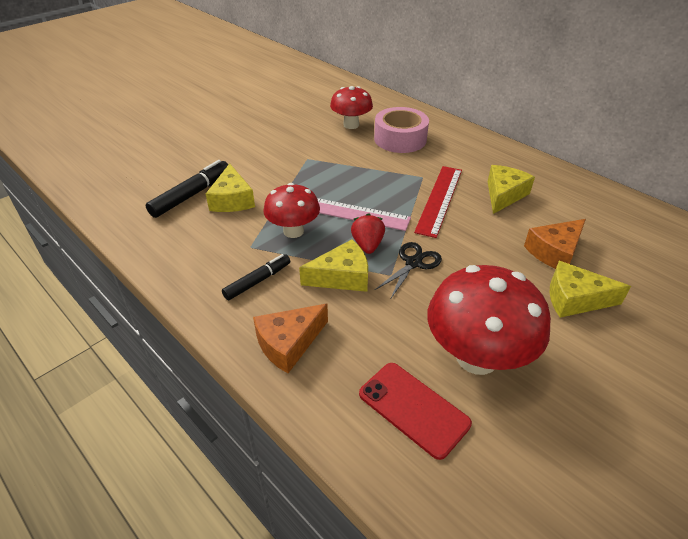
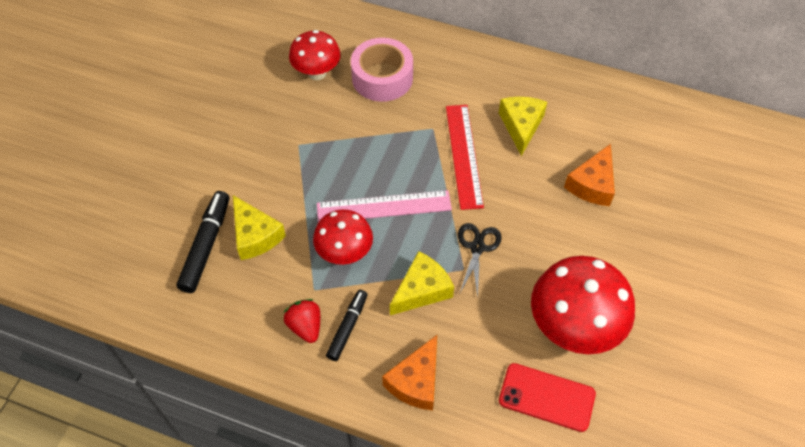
camera: 25 degrees left, 15 degrees up
red strawberry [351,213,385,254] -> red strawberry moved to [284,299,320,343]
yellow cheese [549,261,631,318] -> none

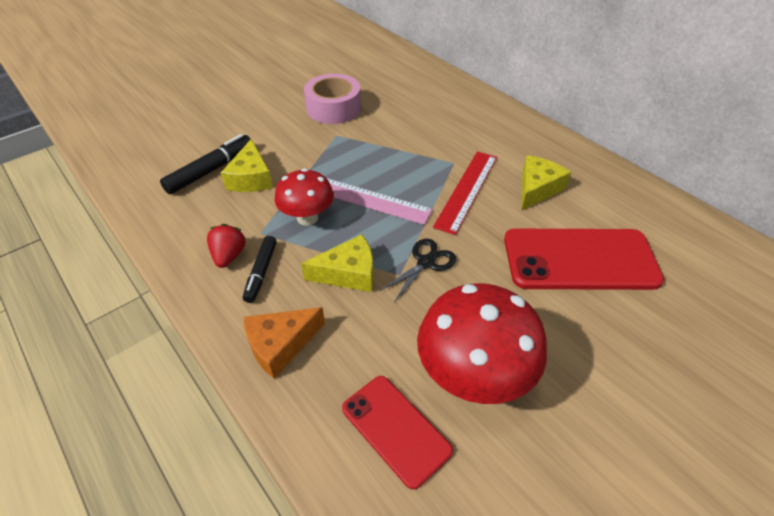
camera: 30 degrees right, 10 degrees down
red mushroom [289,30,341,80] -> none
black marker [326,290,368,361] -> black marker turned 135 degrees clockwise [243,236,277,303]
pink tape [351,38,413,102] -> pink tape moved to [304,74,361,124]
orange cheese [564,144,615,206] -> red phone [504,229,664,290]

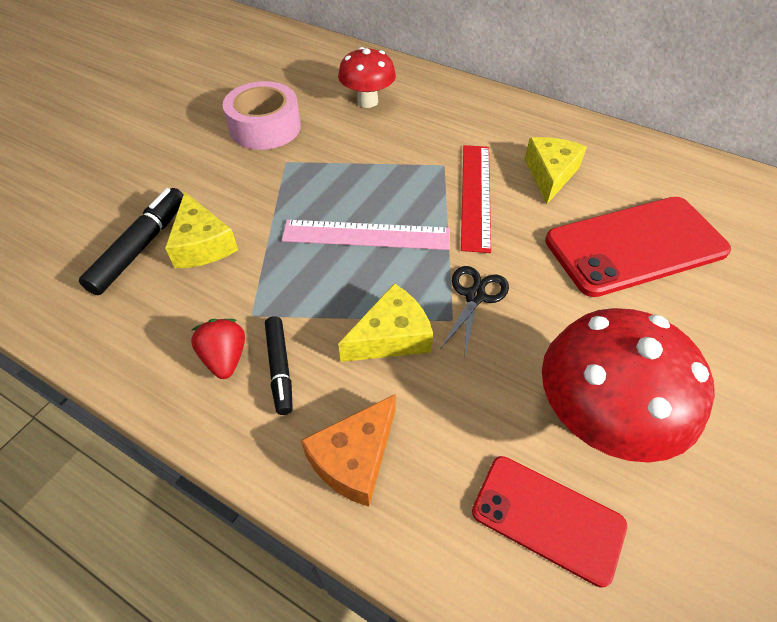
camera: 20 degrees left, 5 degrees up
red mushroom [274,168,334,226] -> red mushroom moved to [338,47,396,108]

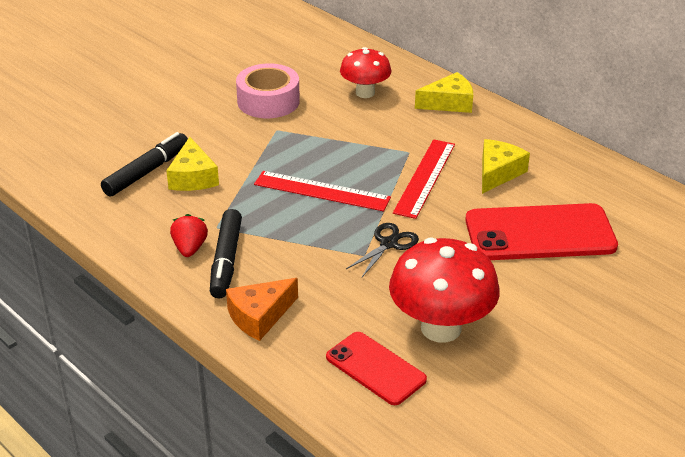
camera: 15 degrees right, 15 degrees down
black marker [265,316,293,415] -> black marker [210,209,242,298], size x1.52
pink ruler [282,220,450,250] -> red ruler [254,171,391,211]
yellow cheese [338,283,433,362] -> yellow cheese moved to [415,72,473,113]

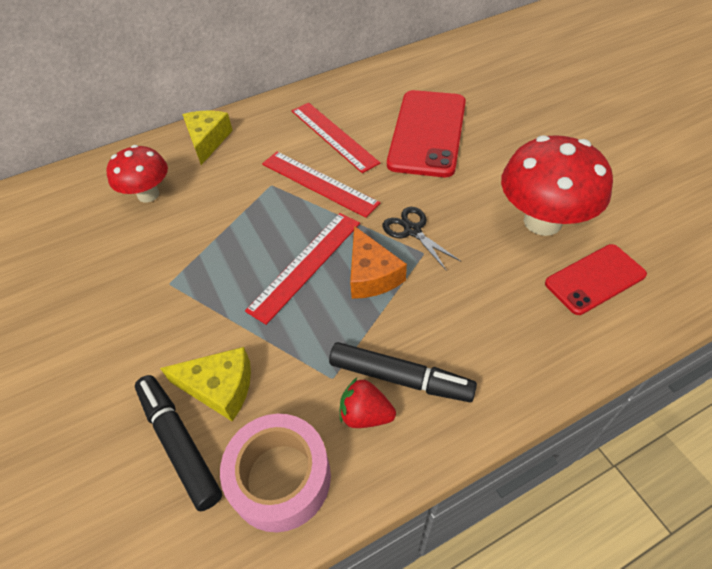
camera: 70 degrees left, 15 degrees up
orange cheese [226,278,298,341] -> orange cheese moved to [350,226,407,299]
pink tape [236,63,300,118] -> pink tape moved to [220,414,331,532]
yellow cheese [482,139,530,194] -> red ruler [292,103,380,173]

